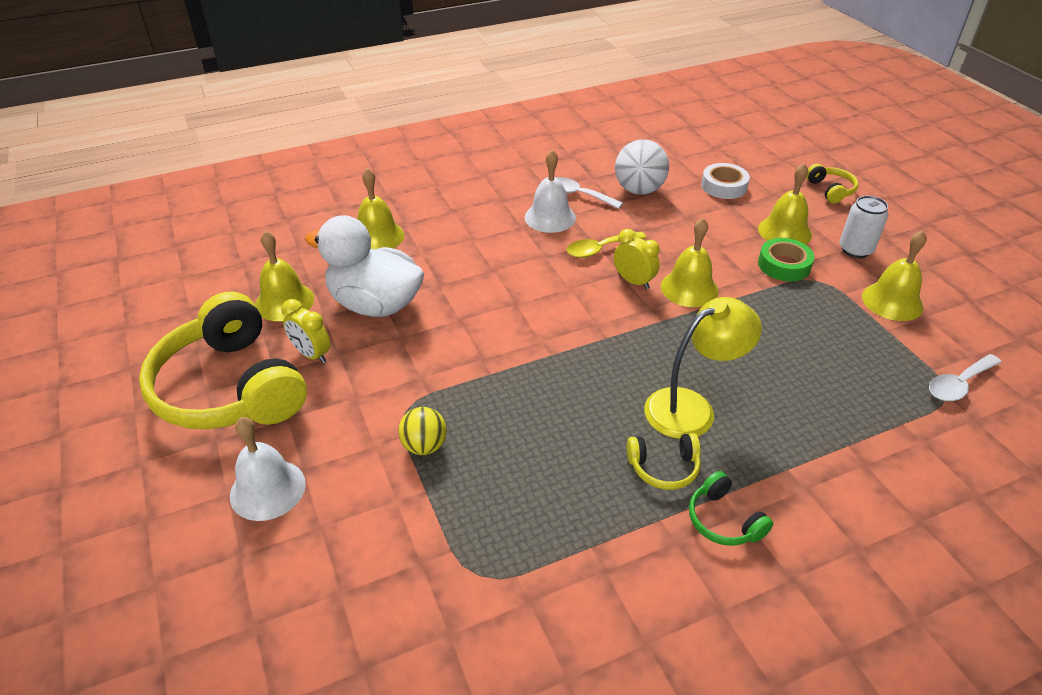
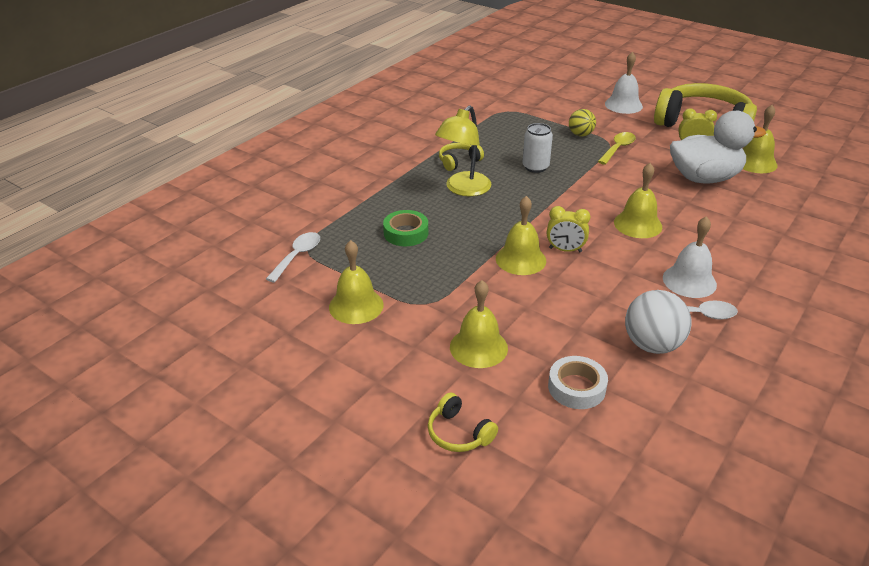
camera: 150 degrees right, 5 degrees down
yellow bell [358,168,405,249] -> yellow bell moved to [614,163,662,238]
yellow spoon [567,232,646,258] -> yellow spoon moved to [598,132,636,165]
green headphones [689,471,773,546] -> none
green tape [758,238,814,281] -> green tape moved to [383,210,428,246]
white can [840,196,888,258] -> white can moved to [522,123,553,173]

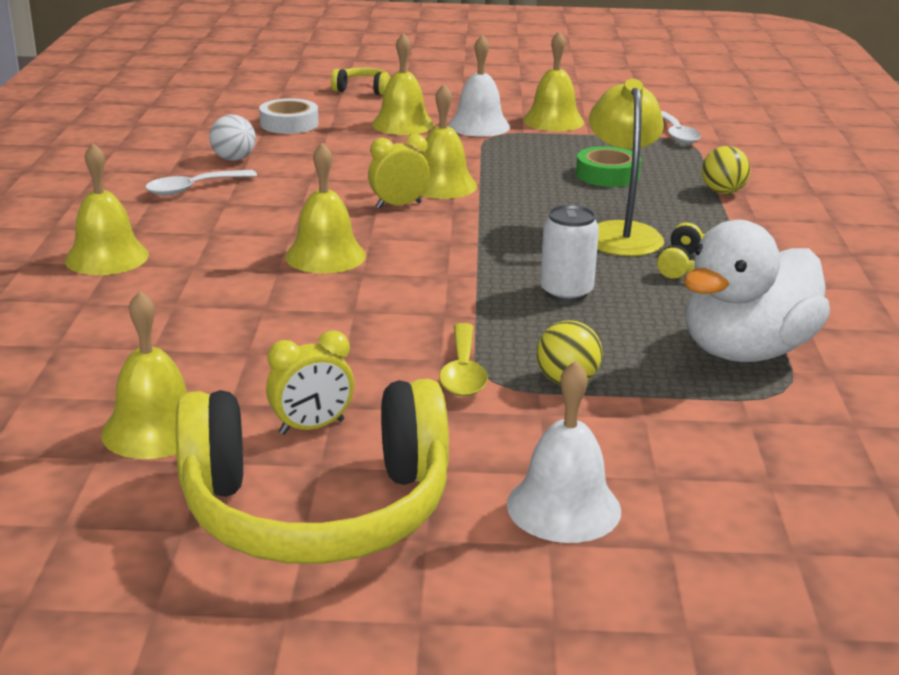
camera: 145 degrees right, 10 degrees down
white ball [625,290,691,354] -> white ball [209,115,256,161], size x0.63
white bell [663,216,717,298] -> white bell moved to [448,35,510,137]
white duck [670,111,766,183] -> white duck moved to [684,220,830,362]
none -> yellow bell [65,143,149,275]
none -> yellow ball [702,146,750,194]

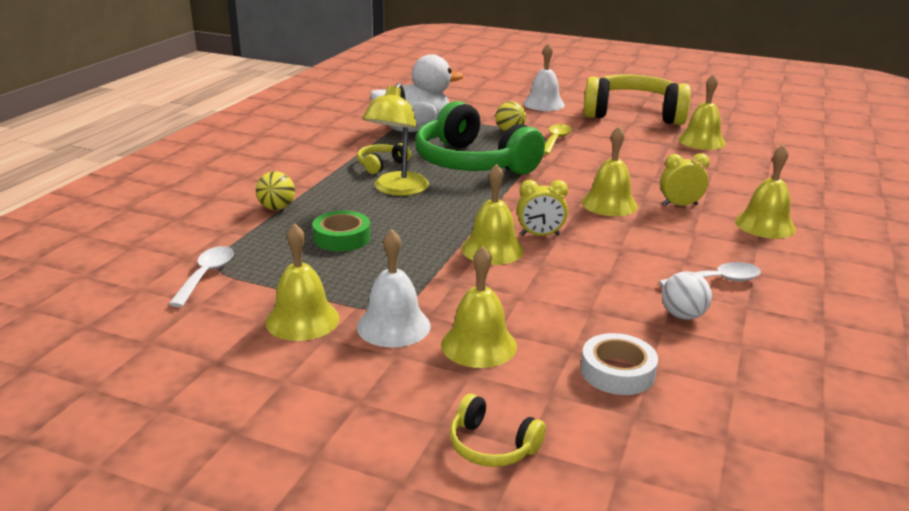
camera: 160 degrees left, 0 degrees up
yellow clock [266,330,354,435] -> yellow clock moved to [660,153,710,206]
white can [540,205,599,302] -> green headphones [415,101,545,175]

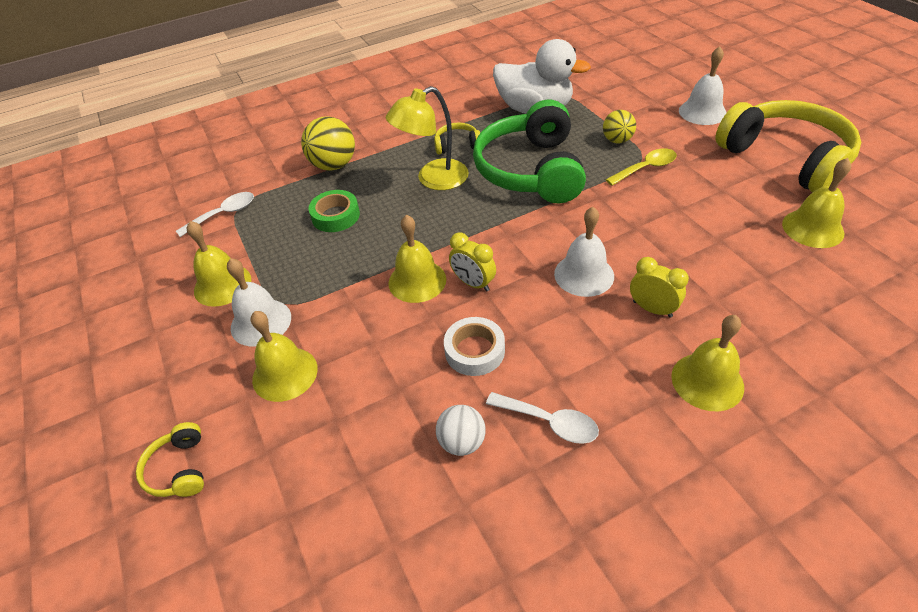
camera: 45 degrees right, 20 degrees up
yellow ball [256,171,295,210] -> yellow ball [301,116,355,171], size x1.60
white tape [581,333,658,395] -> white tape moved to [444,317,505,376]
yellow bell [582,126,638,216] -> white bell [554,207,614,297]

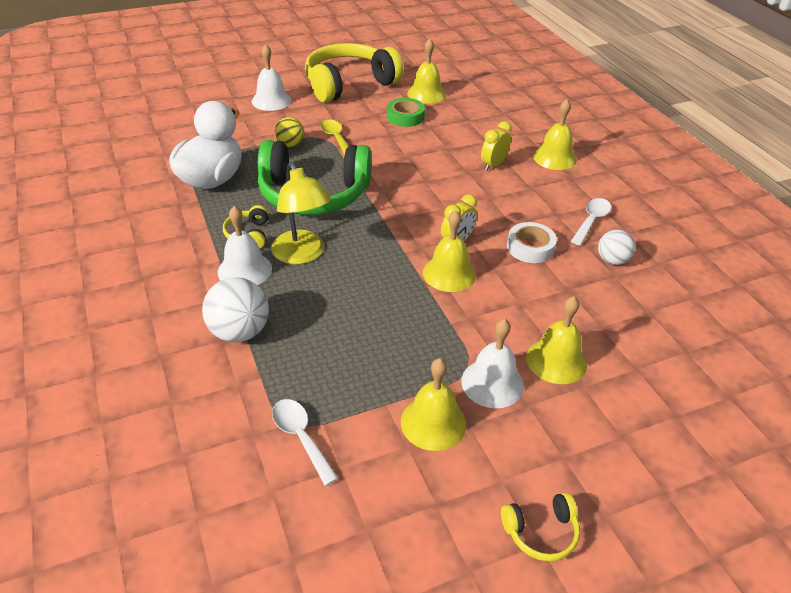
camera: 90 degrees left, 5 degrees down
yellow headphones [136,422,204,497] -> yellow headphones moved to [501,492,580,561]
yellow ball [301,116,355,171] -> white ball [202,277,269,342]
green tape [309,190,360,232] -> green tape moved to [387,98,425,127]
white bell [554,207,614,297] -> white bell moved to [218,206,272,285]

